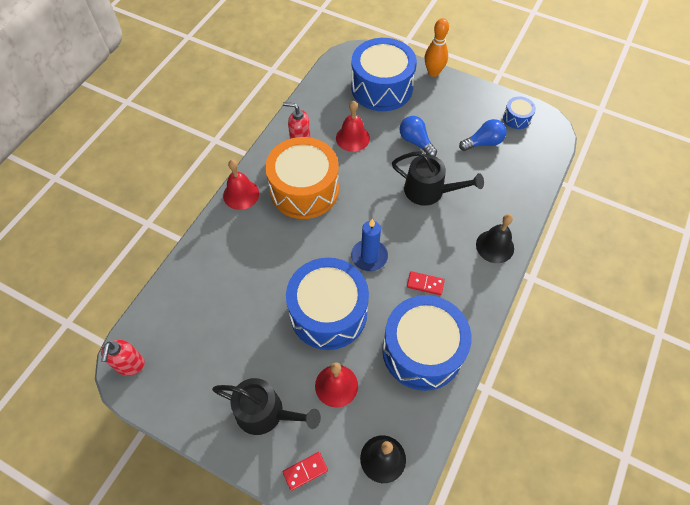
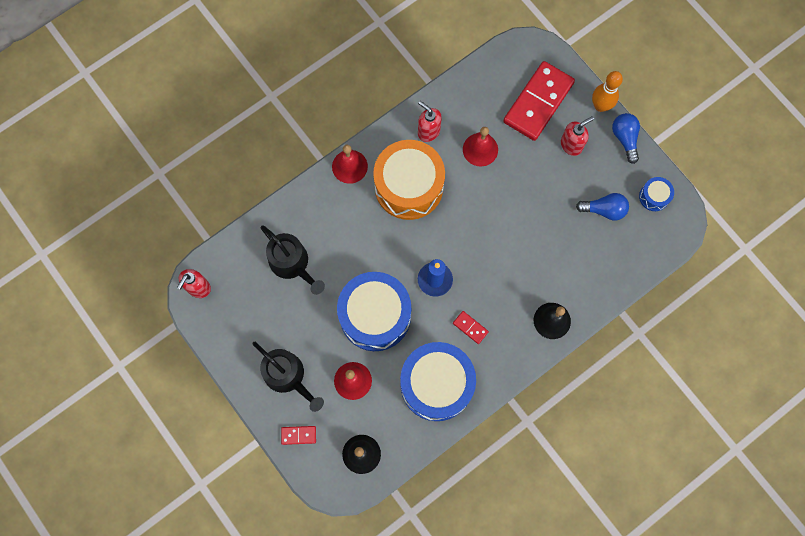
camera: 25 degrees right, 15 degrees up
blue drum [351,38,417,111] -> red domino [503,61,575,141]
black watering can [392,151,484,206] -> black watering can moved to [261,226,325,295]
blue light bulb [400,116,437,156] -> blue light bulb moved to [612,113,640,164]
none -> red soap dispenser [561,116,594,156]

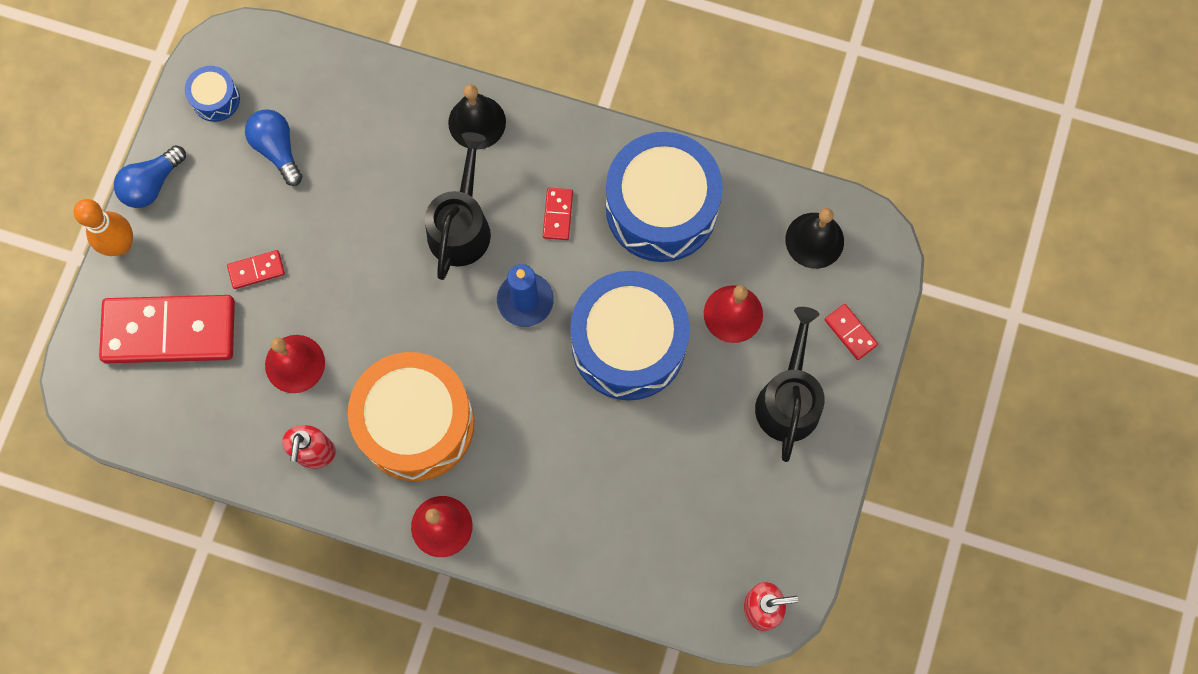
camera: 125 degrees left, 0 degrees up
black watering can [261,226,325,295] -> black watering can moved to [425,132,491,280]
red soap dispenser [561,116,594,156] -> none
none -> red domino [227,250,285,289]

